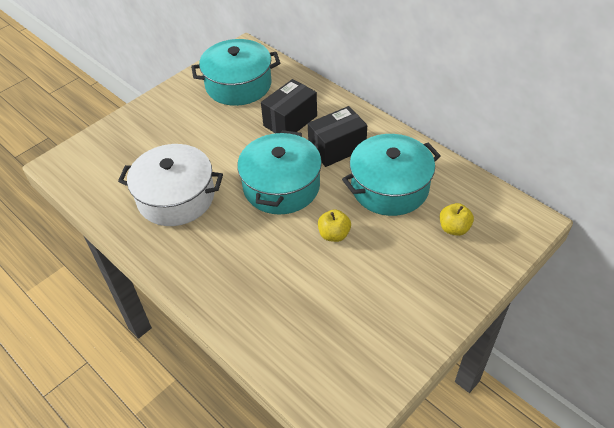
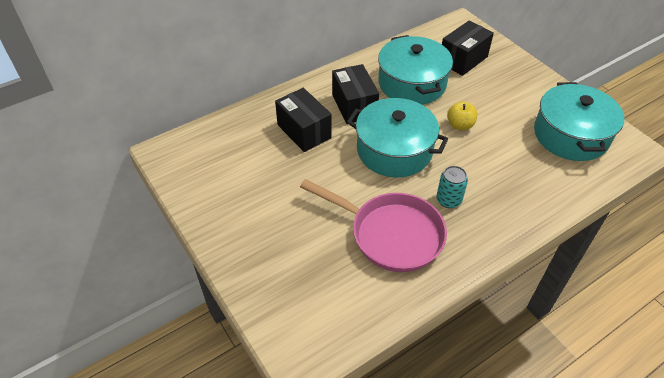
camera: 80 degrees left, 0 degrees up
white pot [118,144,223,226] -> pink pan [300,179,447,272]
turquoise pot [191,39,280,106] -> turquoise pot moved to [534,82,624,161]
yellow apple [440,203,474,236] -> black box [442,20,494,76]
none -> turquoise can [436,166,468,208]

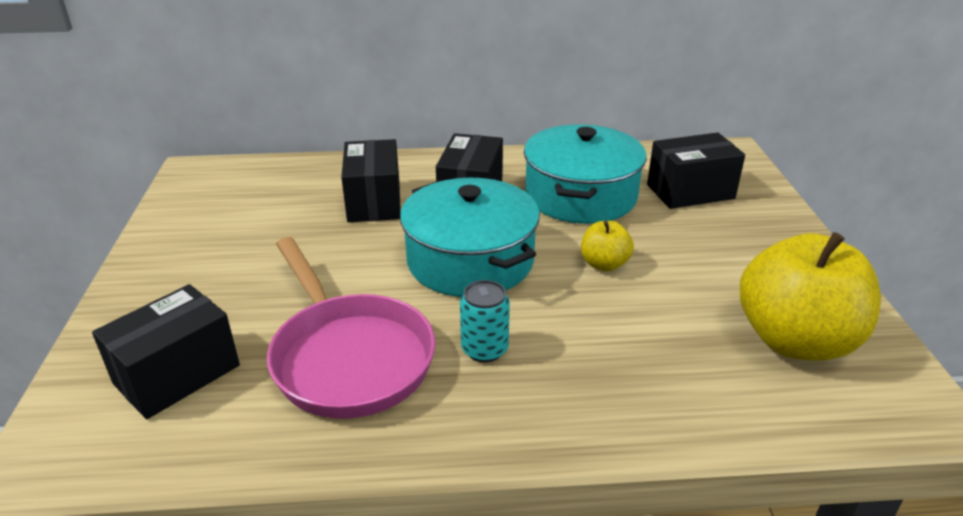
camera: 30 degrees right, 15 degrees down
turquoise pot [534,82,624,161] -> yellow apple [740,232,881,361]
none -> black box [92,284,240,419]

